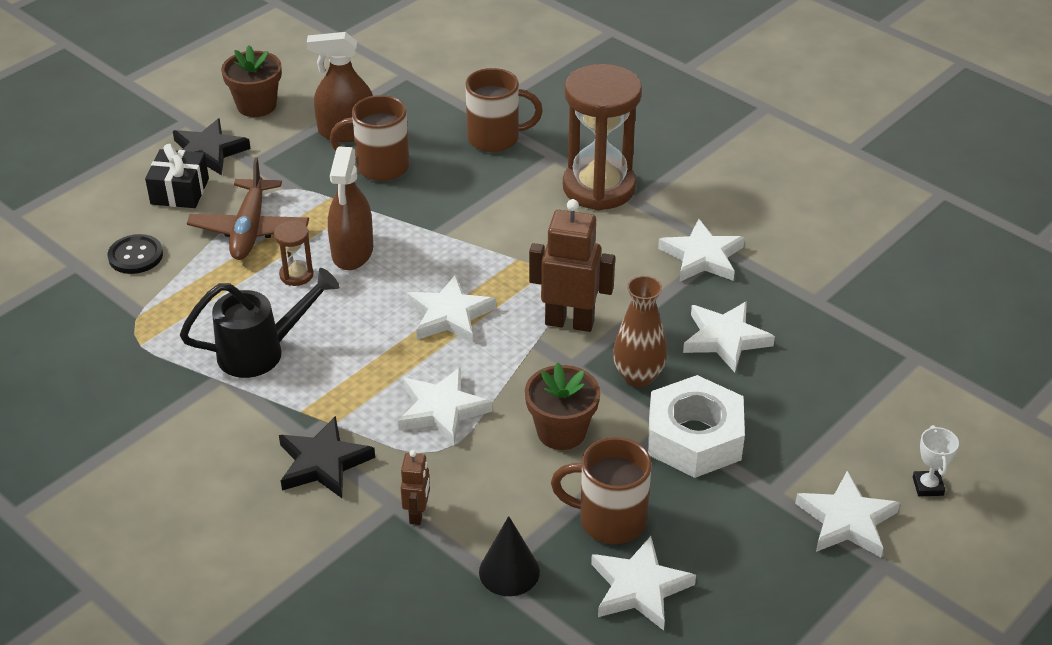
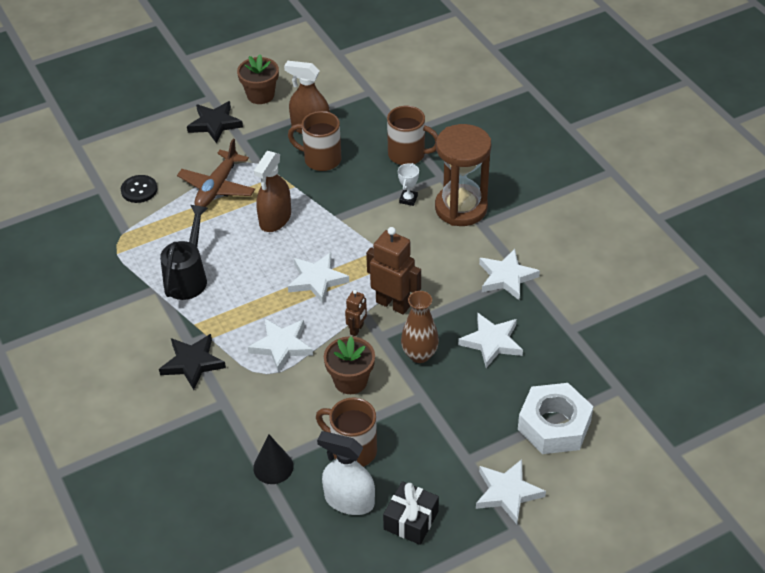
camera: 20 degrees right, 5 degrees up
black gift [145,144,209,208] -> black gift moved to [383,481,439,545]
black watering can [180,268,340,378] -> black watering can turned 75 degrees counterclockwise [160,205,208,300]
brown hourglass [274,221,313,286] -> none
brown robot [400,450,430,525] -> brown robot moved to [345,290,367,336]
white star [591,536,696,631] -> white spray bottle [317,431,375,515]
white nut [648,375,745,478] -> white nut moved to [518,383,594,454]
white trophy [913,425,959,496] -> white trophy moved to [398,163,419,206]

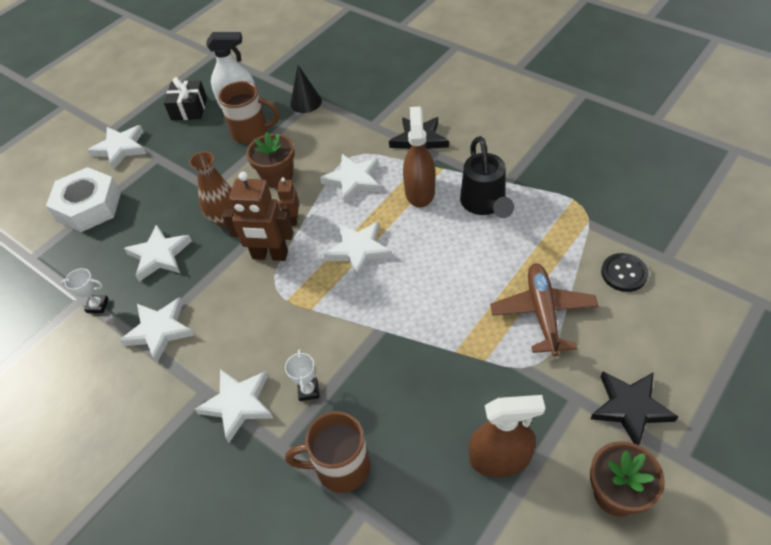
camera: 160 degrees right, 5 degrees up
brown spray bottle [254,151,291,232] -> brown spray bottle moved to [403,106,435,207]
brown mug [288,111,342,171] -> none
brown hourglass [435,124,491,226] -> white star [195,369,274,443]
none -> white trophy [61,268,109,313]

